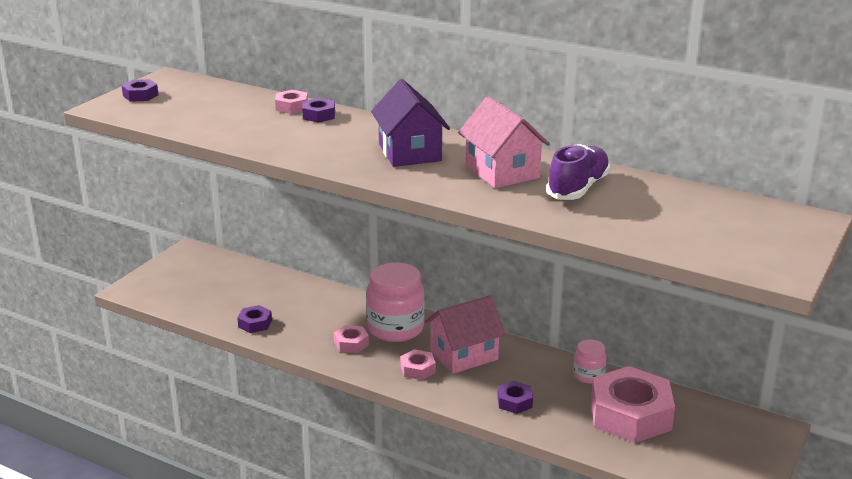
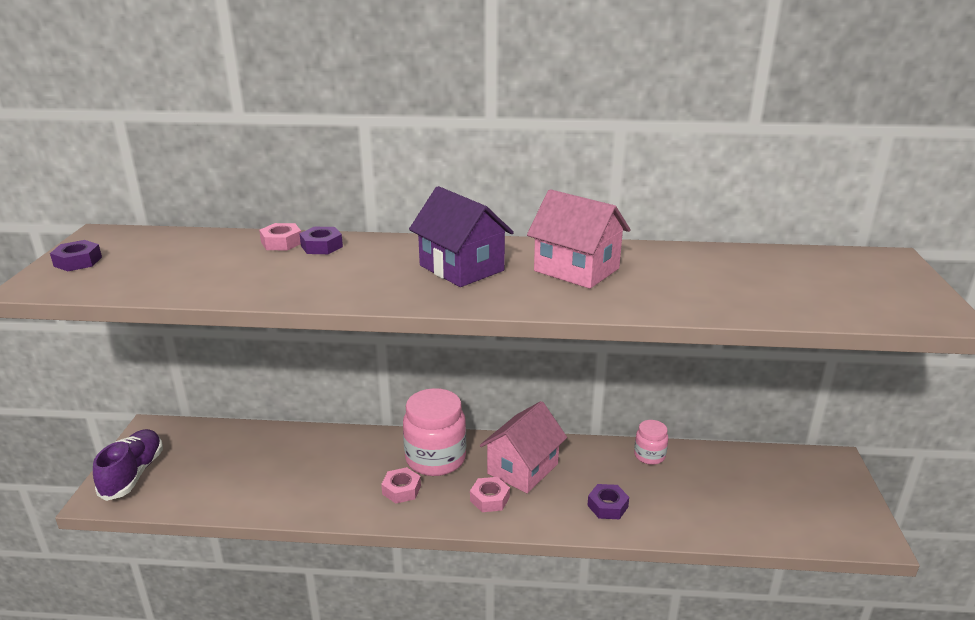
camera: 25 degrees left, 0 degrees up
purple nut [237,305,272,333] -> none
purple shoe [546,144,611,200] -> purple shoe moved to [93,429,163,501]
pink nut [591,366,675,443] -> none

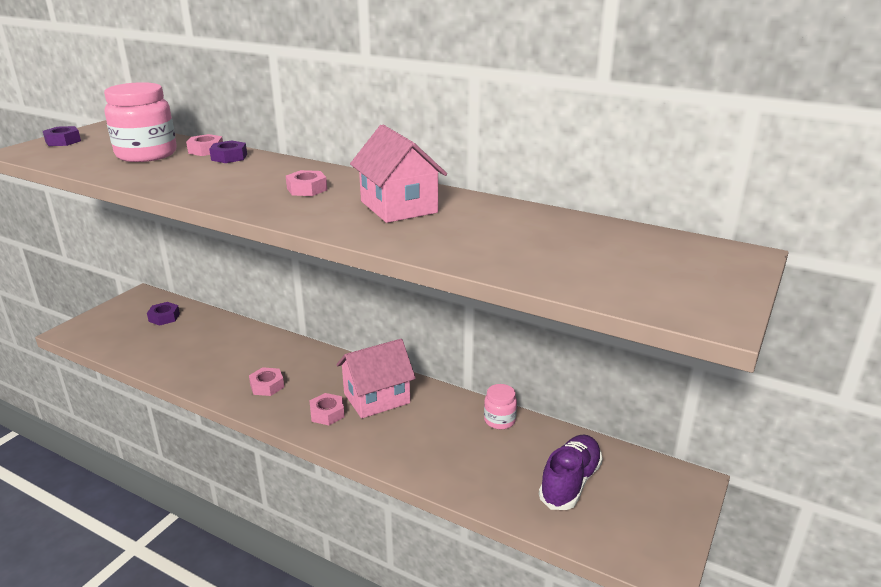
camera: 25 degrees right, 0 degrees up
purple shoe [93,429,163,501] -> purple shoe moved to [539,434,603,510]
pink jar [403,388,466,476] -> pink jar moved to [104,82,177,162]
purple house [409,186,514,287] -> pink nut [286,170,327,196]
purple nut [587,484,629,519] -> purple nut moved to [147,302,180,326]

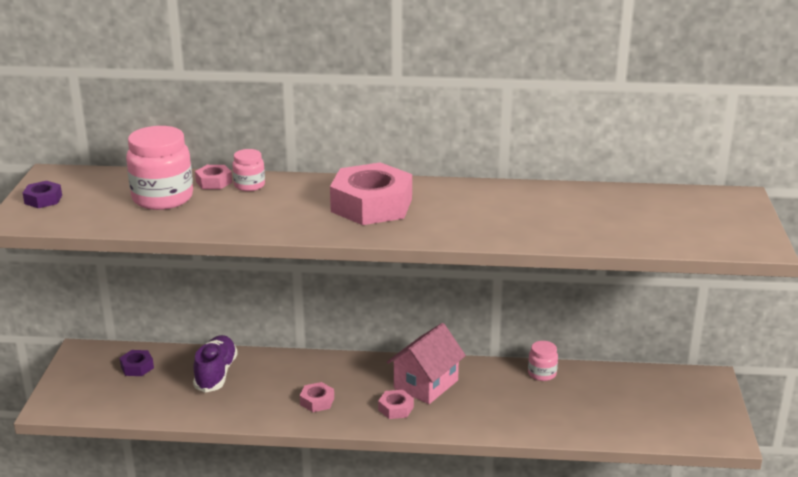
camera: 25 degrees left, 0 degrees up
purple nut [209,140,247,163] -> pink jar [232,149,265,191]
pink nut [286,170,327,196] -> pink nut [330,162,412,225], size x2.25
pink house [350,125,447,223] -> none
purple shoe [539,434,603,510] -> purple shoe moved to [193,335,238,393]

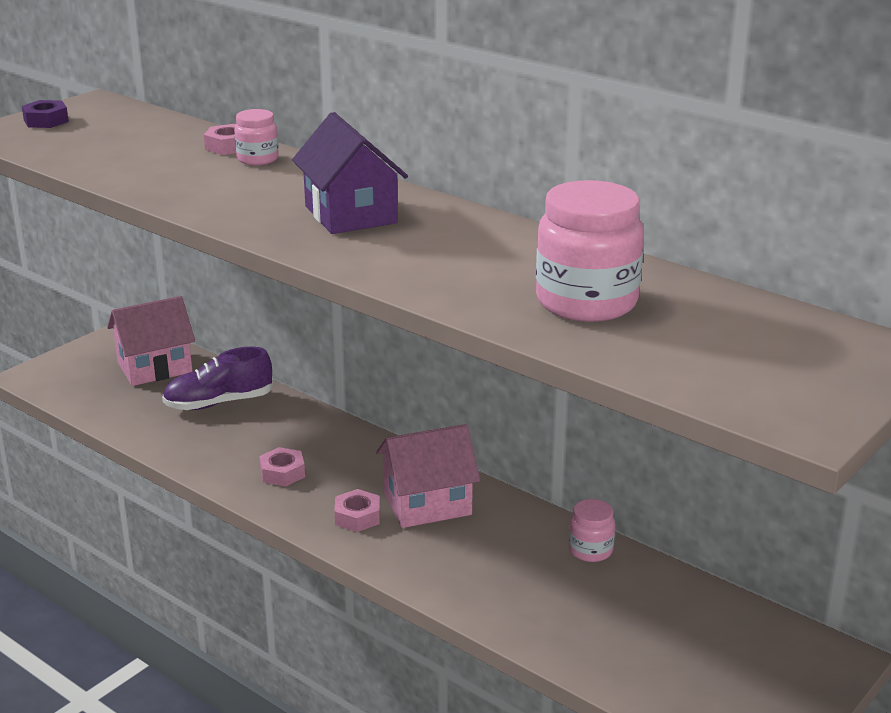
camera: 35 degrees right, 0 degrees up
purple nut [120,350,154,376] -> pink house [107,296,195,386]
pink jar [126,126,193,210] -> pink jar moved to [536,180,644,322]
purple shoe [193,335,238,393] -> purple shoe turned 150 degrees counterclockwise [162,347,273,410]
pink nut [330,162,412,225] -> purple house [292,112,408,234]

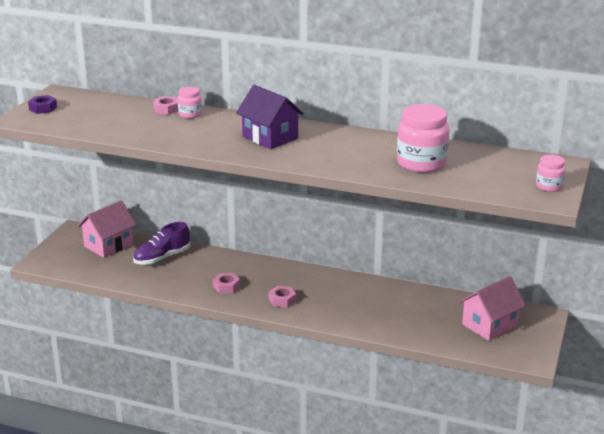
camera: 20 degrees left, 0 degrees up
pink house [376,424,480,528] -> pink house moved to [458,276,526,341]
pink jar [569,499,615,562] -> pink jar moved to [536,155,566,192]

